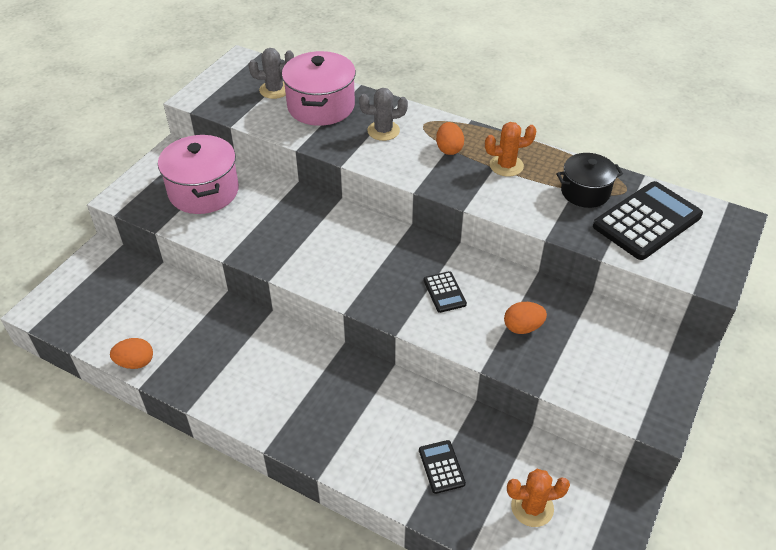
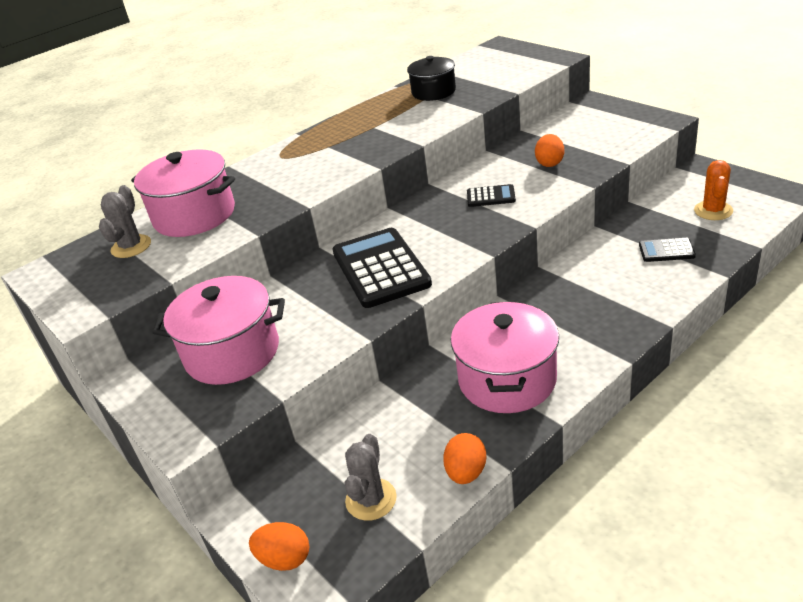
camera: 65 degrees left, 10 degrees down
grey cactus [359,88,408,141] -> grey cactus moved to [345,434,397,521]
orange egg [436,122,464,155] -> orange egg moved to [249,522,309,571]
orange cactus [485,122,537,177] -> none
black calculator [593,181,703,260] -> black calculator moved to [332,228,432,308]
none -> pink pot [451,301,559,413]

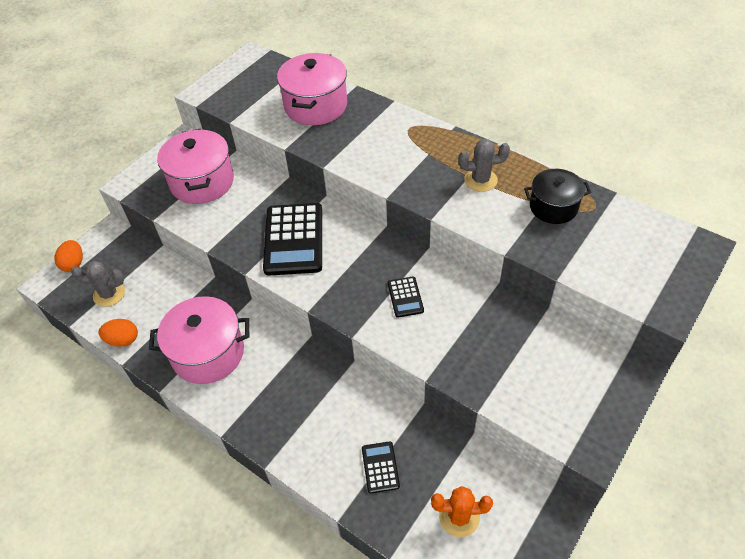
camera: 75 degrees right, 15 degrees up
grey cactus [99,185,151,258] -> grey cactus moved to [458,139,510,192]
black calculator [332,228,432,308] -> black calculator turned 120 degrees clockwise [263,203,322,276]
orange egg [535,134,564,167] -> none

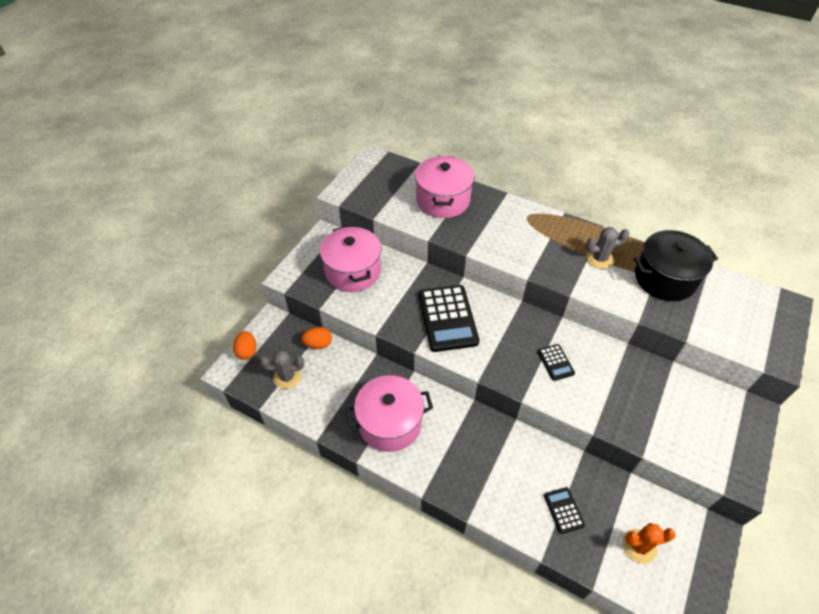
camera: 10 degrees left, 0 degrees up
orange egg [98,319,138,347] -> orange egg moved to [302,327,332,349]
black pot [524,169,591,224] -> black pot [634,230,718,301], size x1.54

